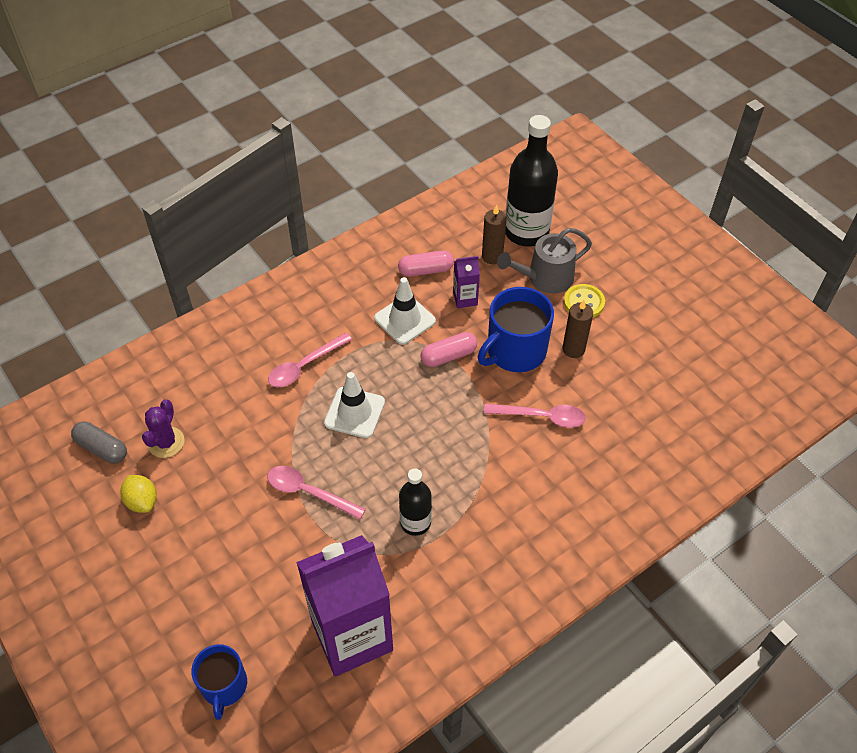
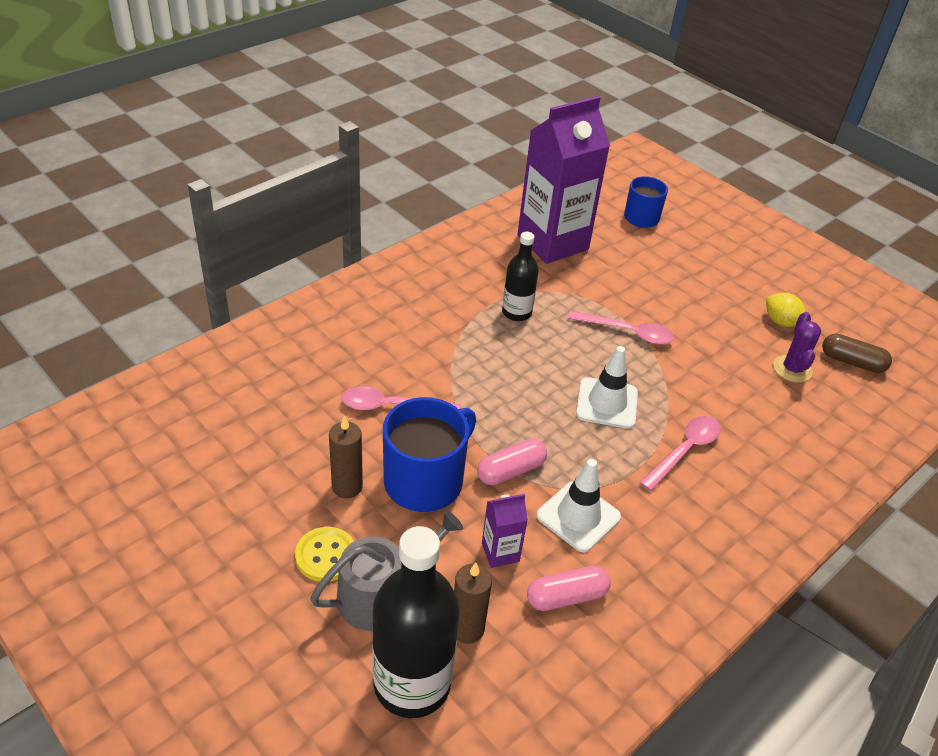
camera: 170 degrees right, 10 degrees down
grey capsule [71,422,127,464] -> brown capsule [822,334,892,373]

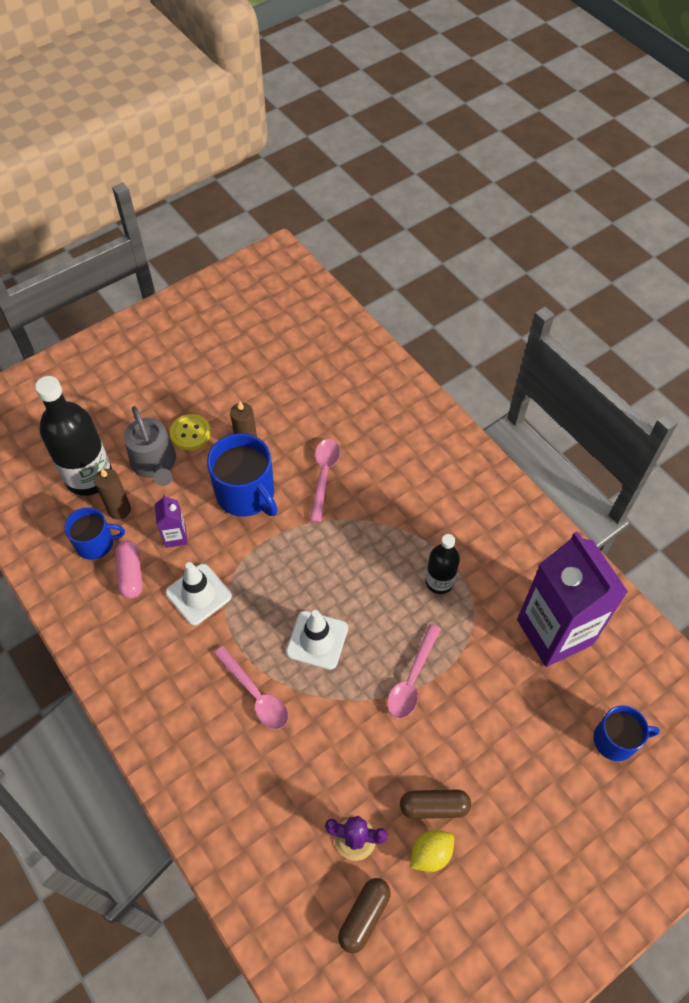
camera: 100 degrees right, 15 degrees up
pink capsule [477,439,547,485] -> none
none -> blue mug [65,507,125,560]
none -> brown capsule [400,790,471,819]

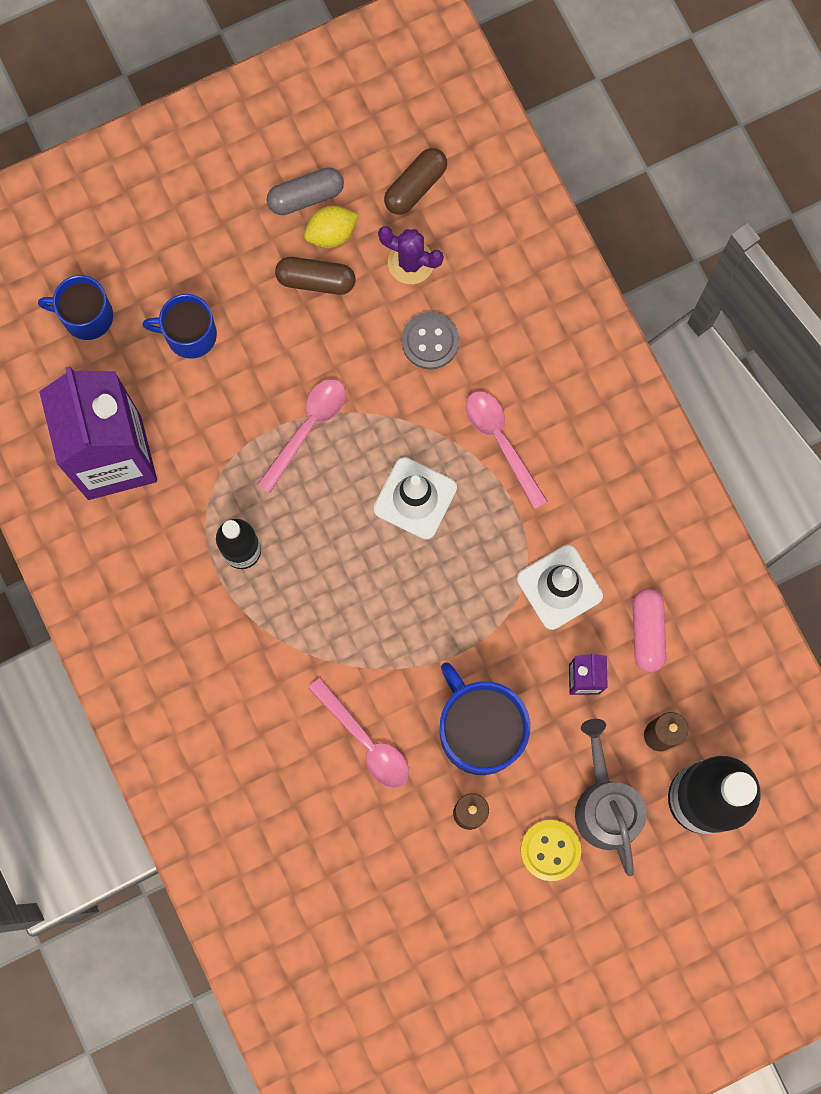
camera: 170 degrees left, 20 degrees up
blue mug [65,507,125,560] -> blue mug moved to [142,294,217,359]
pink spoon [310,439,340,523] -> pink spoon turned 60 degrees counterclockwise [308,678,409,788]
none -> grey capsule [267,167,344,215]
none -> grey button [402,312,459,369]

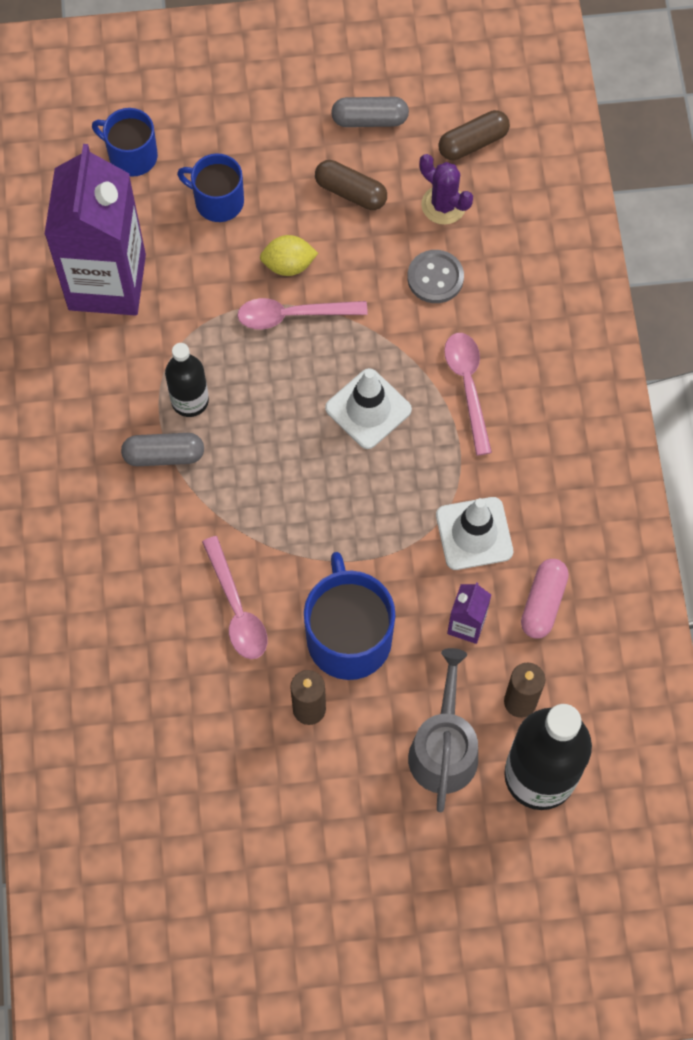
camera: 20 degrees right, 10 degrees down
pink spoon [257,379,346,493] -> pink spoon turned 150 degrees counterclockwise [237,298,368,329]
yellow lemon [304,206,359,248] -> yellow lemon moved to [260,235,318,276]
yellow button [520,820,581,881] -> none
none -> grey capsule [121,433,204,466]

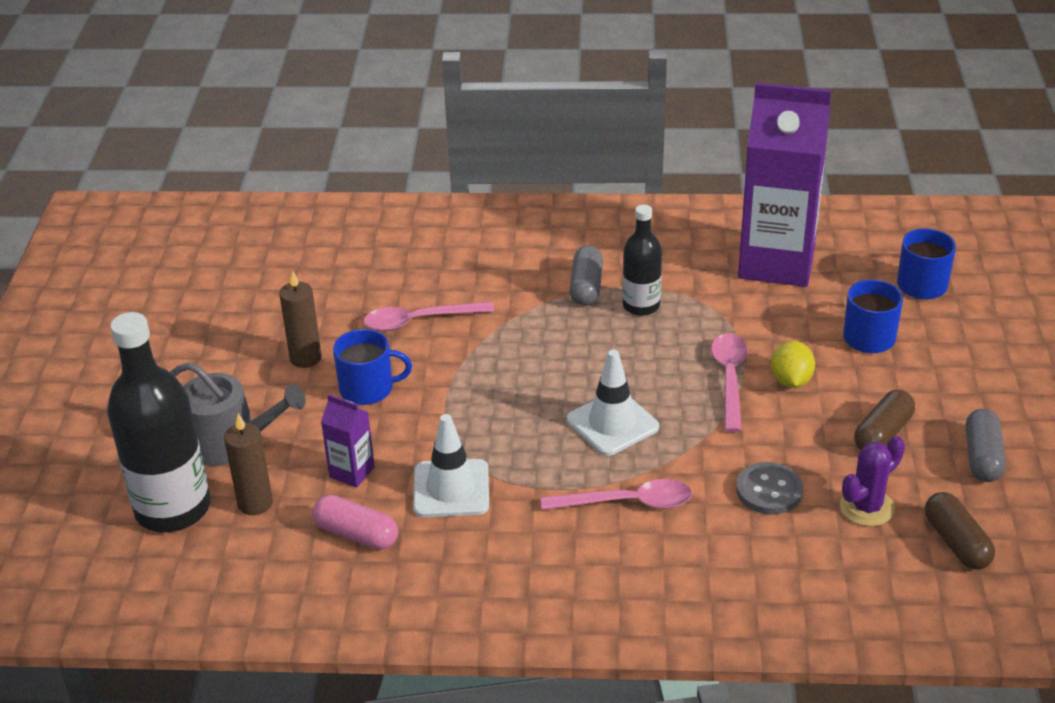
camera: 100 degrees right, 30 degrees down
blue mug [304,552,395,680] -> blue mug [333,329,412,405], size x0.63

